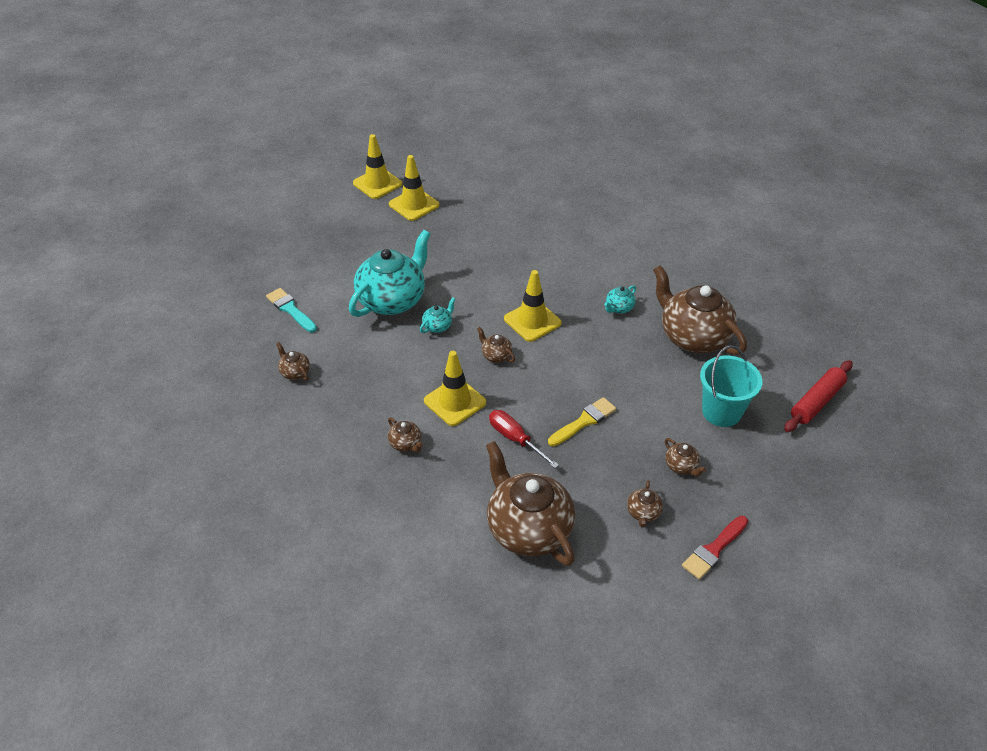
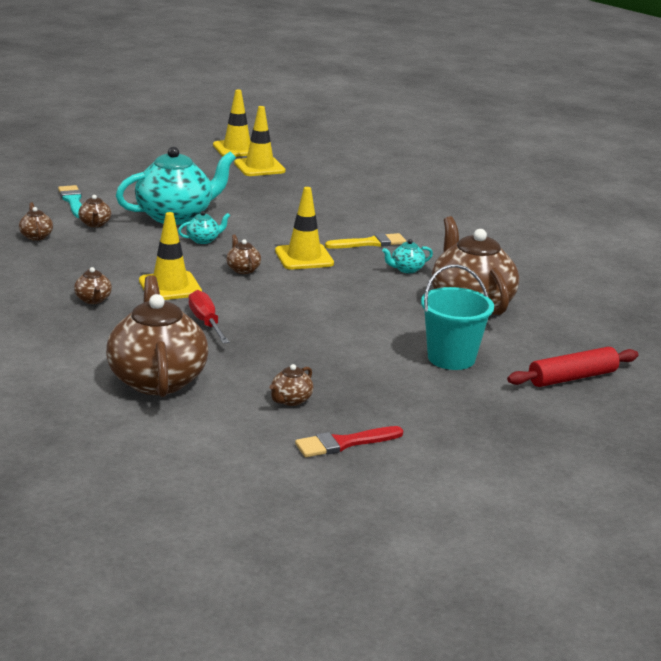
camera: 20 degrees right, 20 degrees down
yellow brush [548,397,616,446] -> yellow brush moved to [325,233,406,249]
brown teapot [665,438,706,477] -> brown teapot moved to [78,195,111,227]

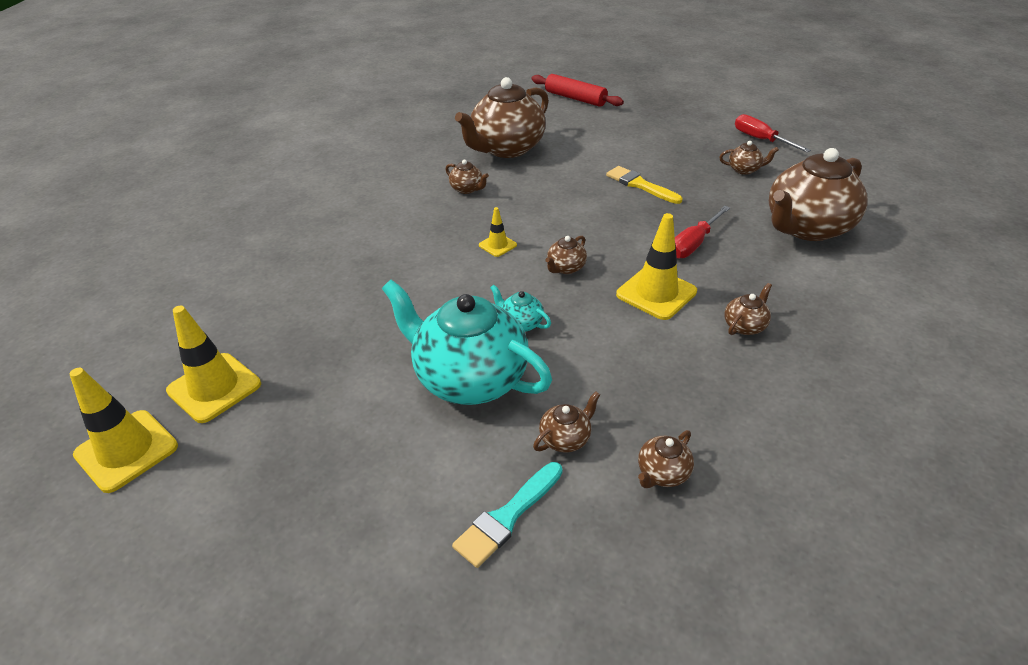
camera: 115 degrees left, 15 degrees up
yellow traffic cone [275,187,334,269] -> yellow traffic cone [479,207,517,257], size x0.52
red brush [295,426,403,457] -> red screwdriver [735,114,811,152]
yellow brush [325,233,406,249] -> yellow brush moved to [606,166,682,204]
turquoise teapot [382,239,433,273] -> brown teapot [445,160,489,194]
turquoise bucket [421,264,494,370] -> none

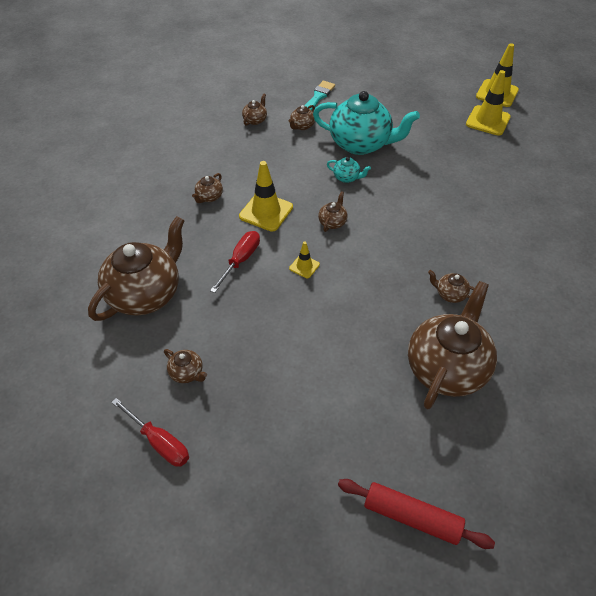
camera: 165 degrees right, 10 degrees up
yellow traffic cone [479,207,517,257] -> yellow traffic cone moved to [289,242,320,278]
yellow brush [606,166,682,204] -> none
brown teapot [720,141,779,175] -> brown teapot turned 135 degrees counterclockwise [164,349,207,383]

